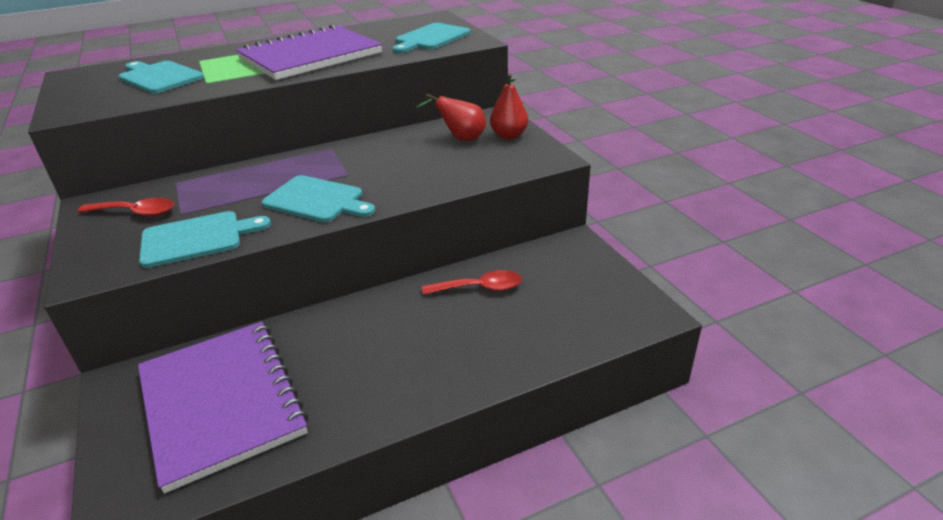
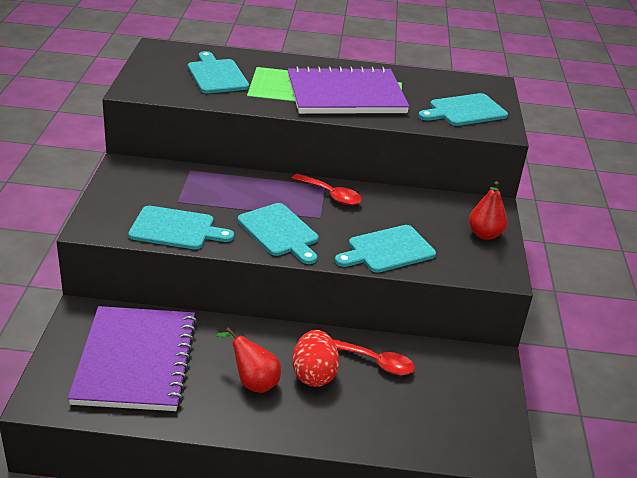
camera: 25 degrees right, 0 degrees up
red spoon [77,198,174,217] -> red spoon moved to [291,174,362,205]
red pear [416,94,486,141] -> red pear moved to [216,328,281,393]
none -> red egg [292,330,339,387]
none -> turquoise cutting board [335,225,436,273]

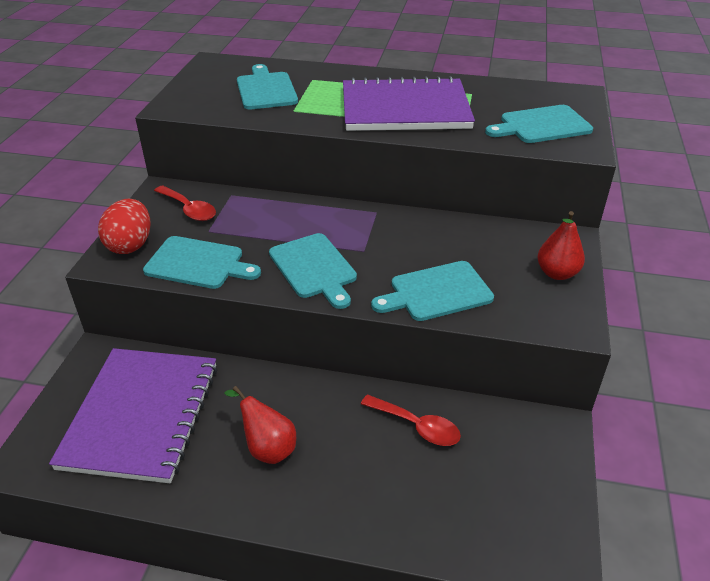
camera: 10 degrees right, 5 degrees up
red spoon [291,174,362,205] -> red spoon moved to [154,185,216,221]
red egg [292,330,339,387] -> red egg moved to [98,199,151,254]

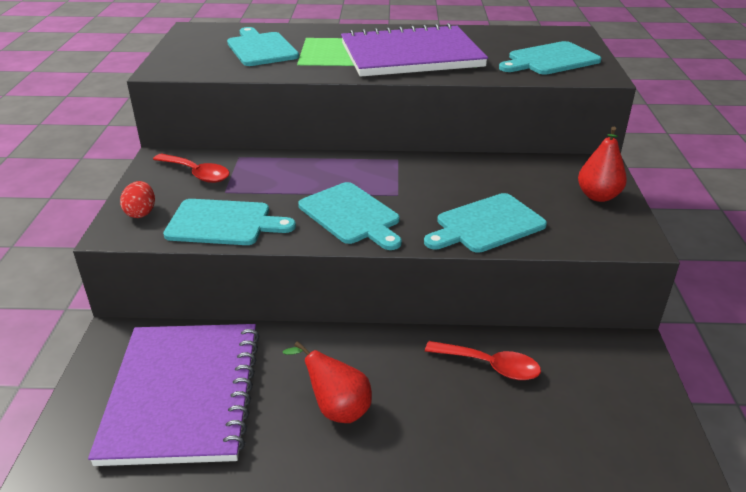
camera: 10 degrees left, 5 degrees down
red egg [98,199,151,254] -> red egg [120,181,155,218], size x0.61

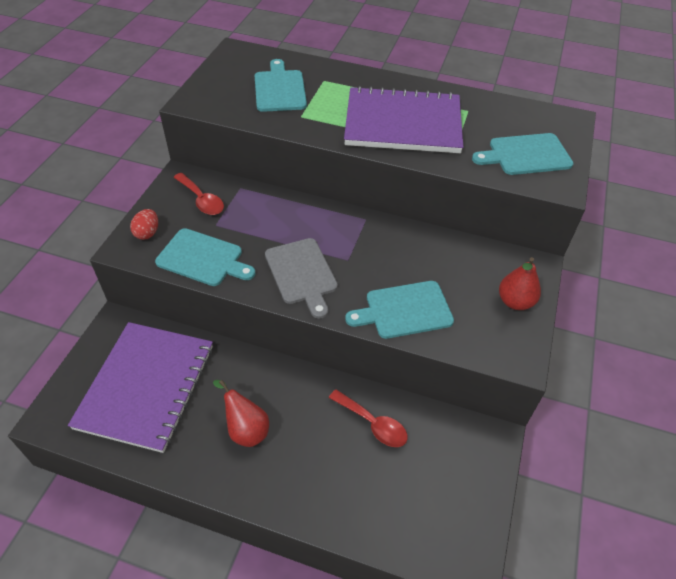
camera: 15 degrees right, 15 degrees up
turquoise cutting board [298,182,402,250] -> grey cutting board [265,238,338,319]

